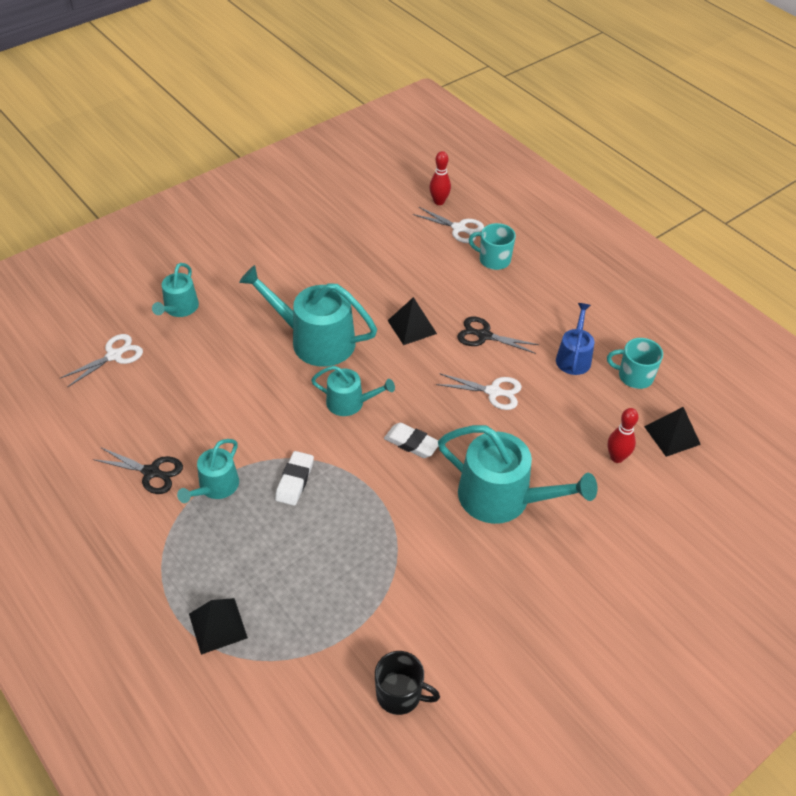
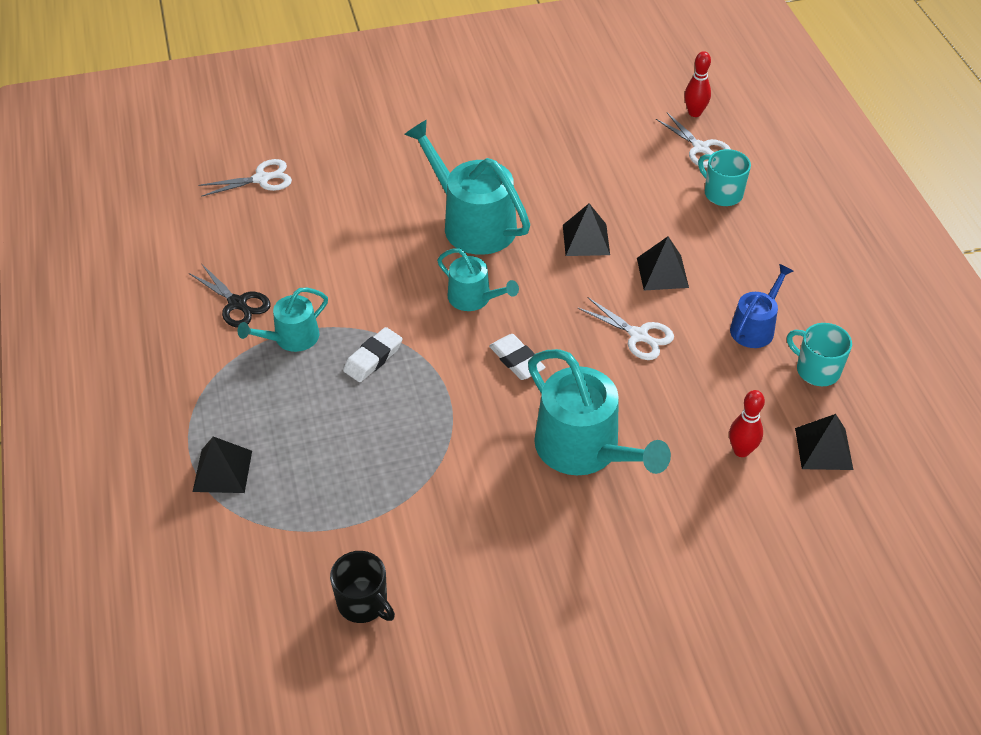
camera: 25 degrees right, 0 degrees up
turquoise watering can [152,263,199,317] -> none
black scissors [457,317,539,354] -> black pyramid [637,236,689,291]

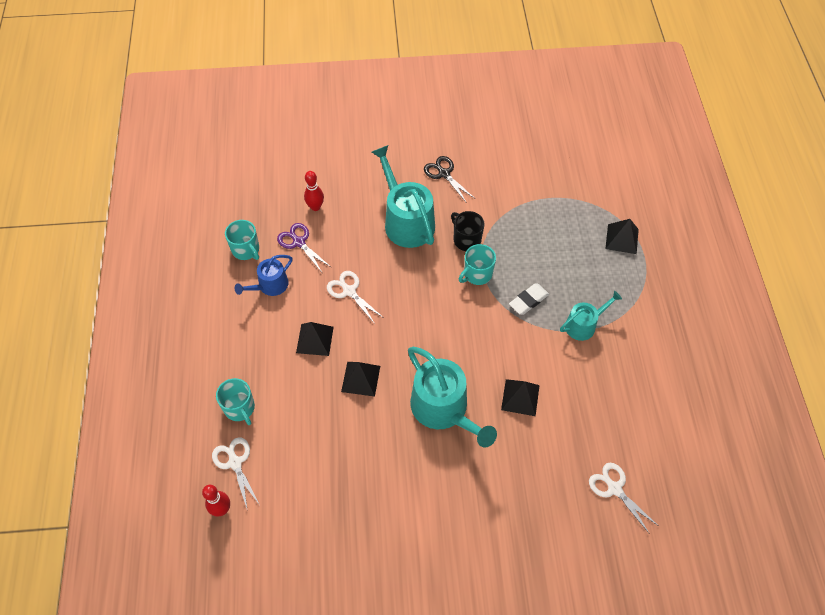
camera: 170 degrees left, 10 degrees up
black scissors [189,264,271,328] -> black scissors moved to [424,156,474,203]
white scissors [198,159,292,197] -> white scissors turned 60 degrees clockwise [589,463,658,534]
black mug [330,551,395,623] -> black mug moved to [451,211,484,251]
turquoise watering can [437,248,519,311] -> none
white eraser [489,334,546,380] -> none
black pyramid [795,414,853,470] -> black pyramid moved to [501,379,540,416]
none -> purple scissors [277,223,332,272]
none -> turquoise mug [459,244,496,285]

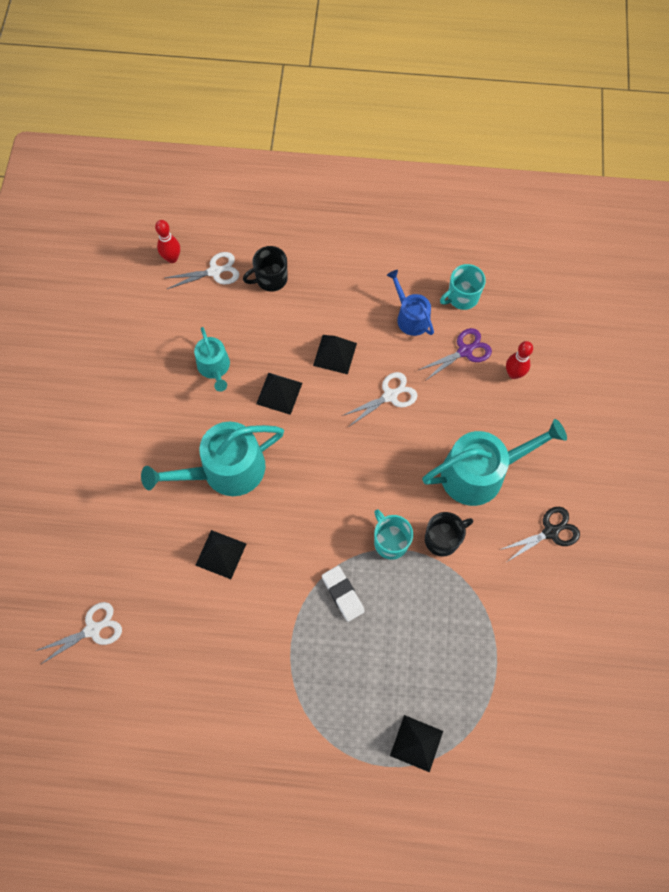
camera: 100 degrees right, 10 degrees up
turquoise mug [216,378,255,425] -> black mug [243,246,288,292]
turquoise watering can [560,291,622,341] -> turquoise watering can moved to [194,327,230,392]

